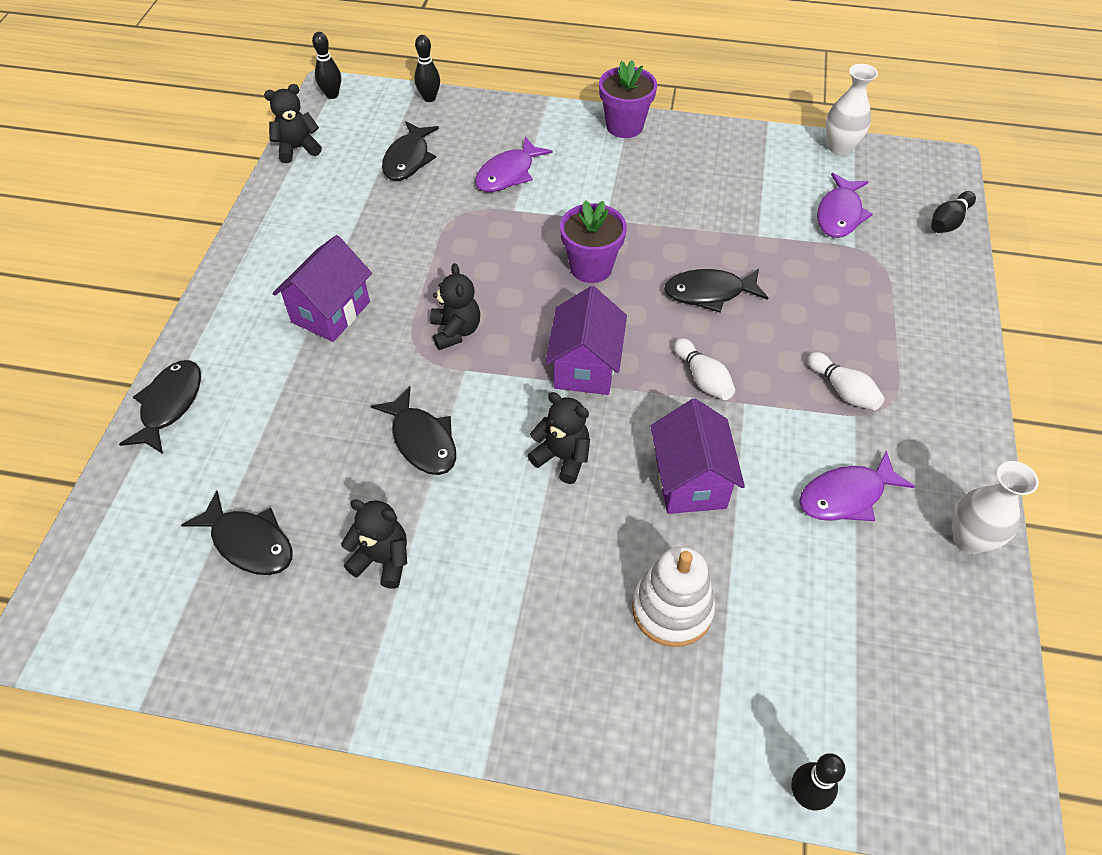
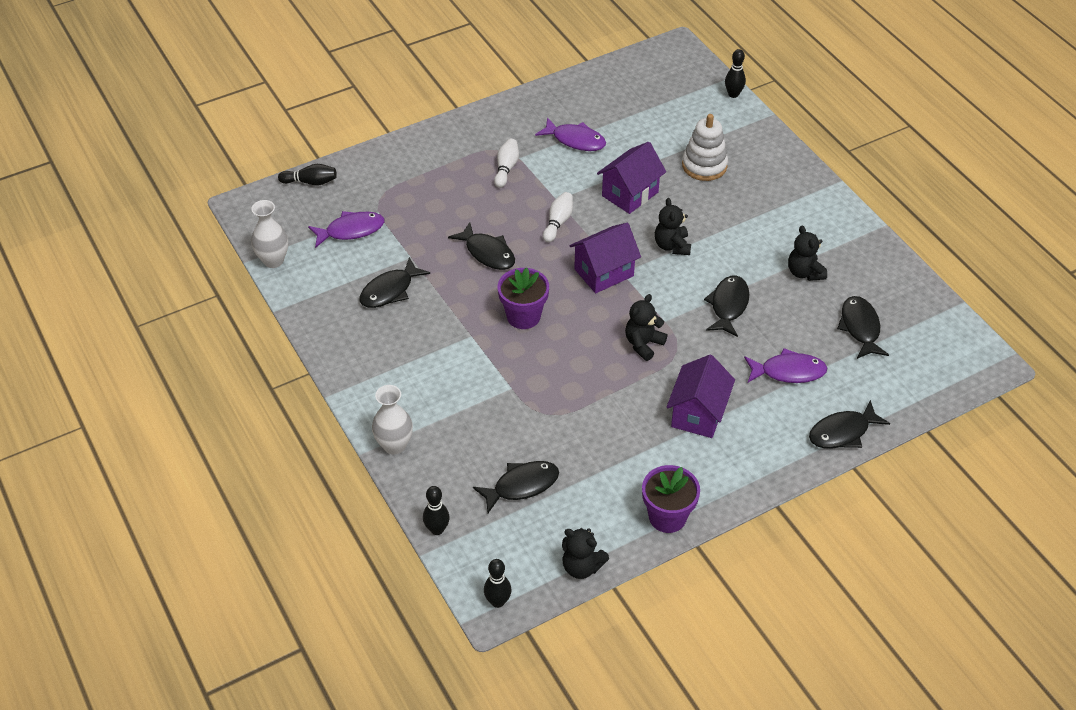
camera: 130 degrees left, 5 degrees down
purple house [273,235,372,342] -> purple house turned 60 degrees counterclockwise [667,355,735,438]
purple fish [475,137,553,192] -> purple fish moved to [744,348,827,383]
purple flower pot [599,60,657,138] -> purple flower pot moved to [642,465,700,533]
white vase [952,461,1039,554] -> white vase moved to [372,385,413,455]
none -> black fish [360,257,430,308]

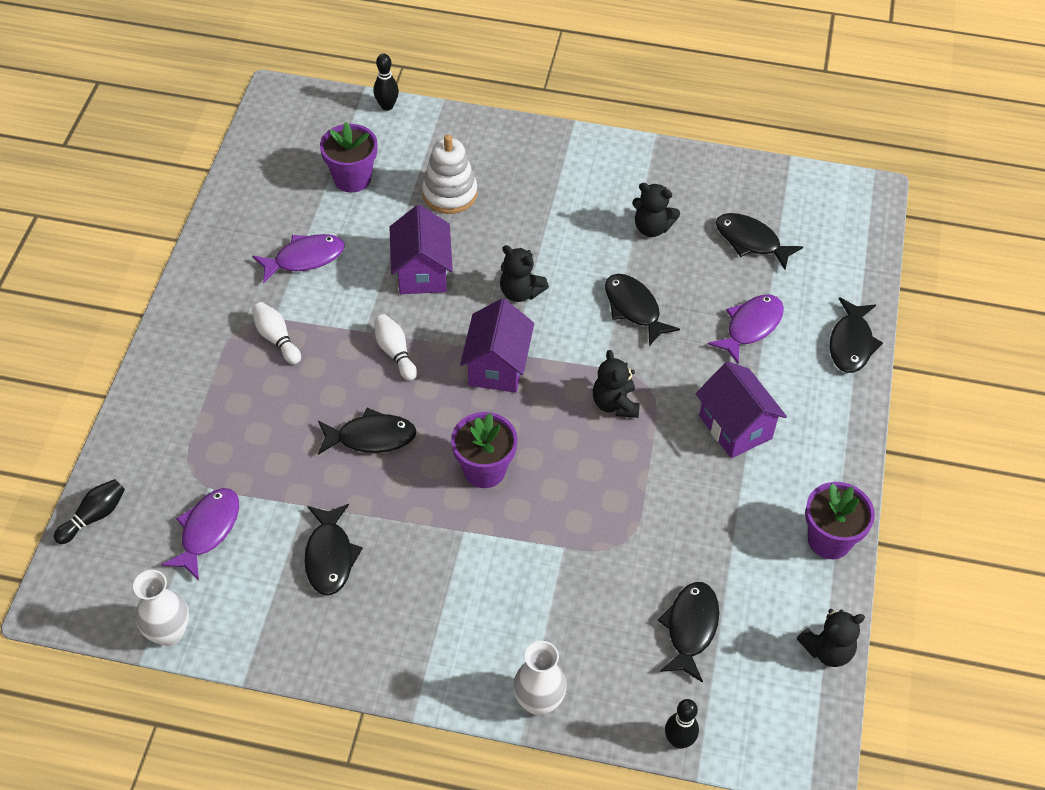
camera: 50 degrees left, 5 degrees up
black bowling pin [484,559,511,608] -> none
none -> purple flower pot [320,122,377,193]

